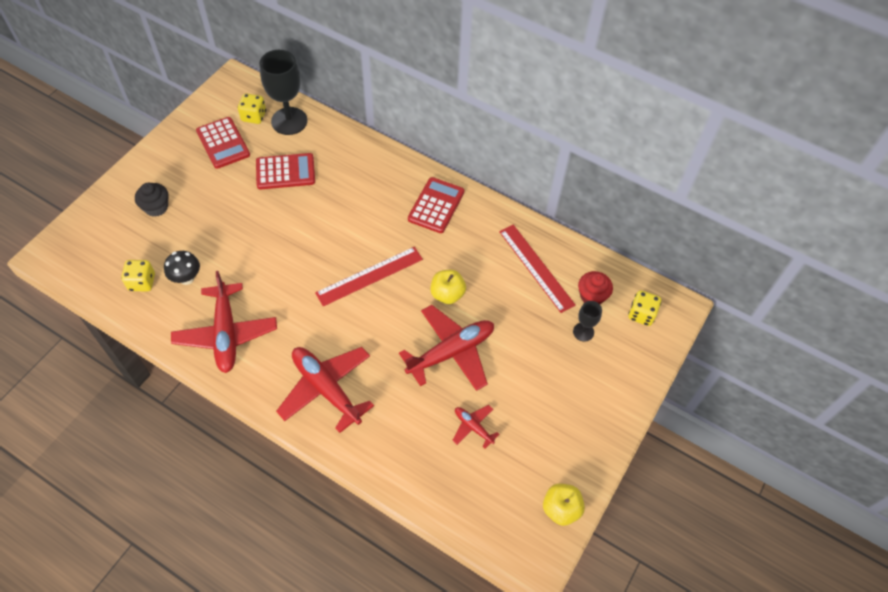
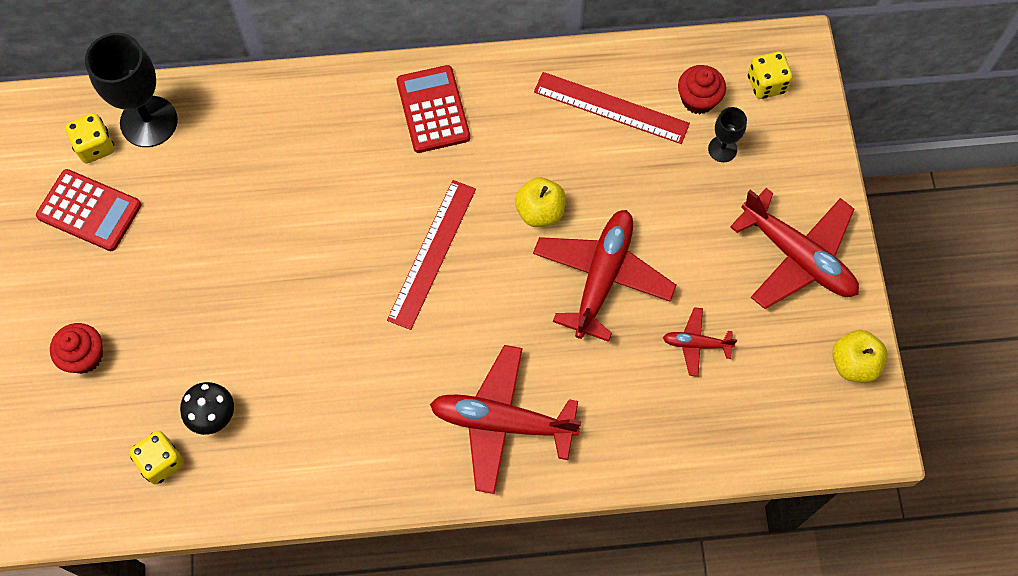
camera: 35 degrees left, 10 degrees up
black cupcake [135,183,168,217] -> red cupcake [50,323,103,373]
red plane [171,271,277,373] -> red plane moved to [730,188,859,309]
red calculator [256,153,315,190] -> none

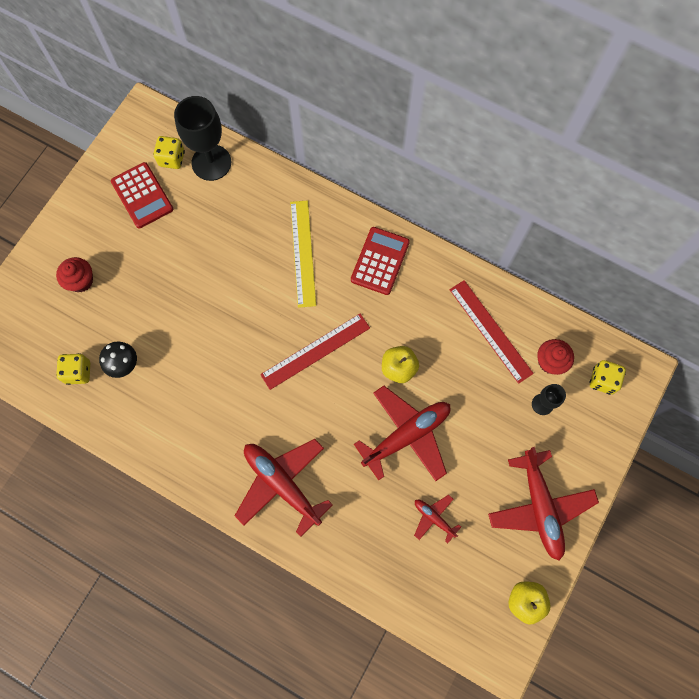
camera: 35 degrees right, 5 degrees up
none -> yellow ruler [290,200,316,308]

